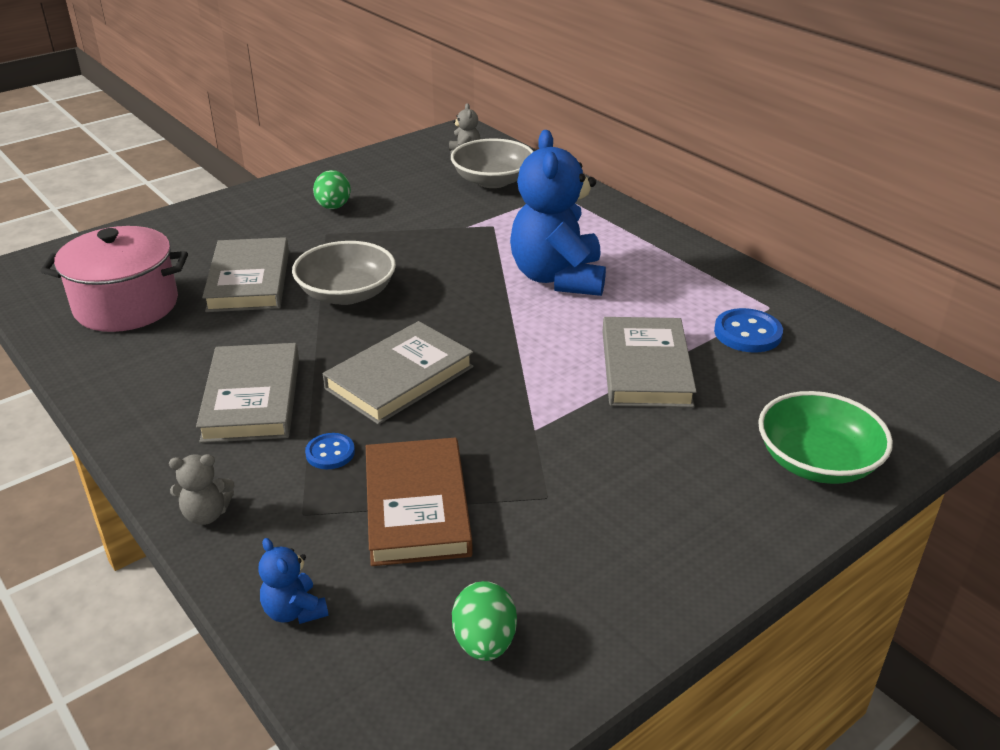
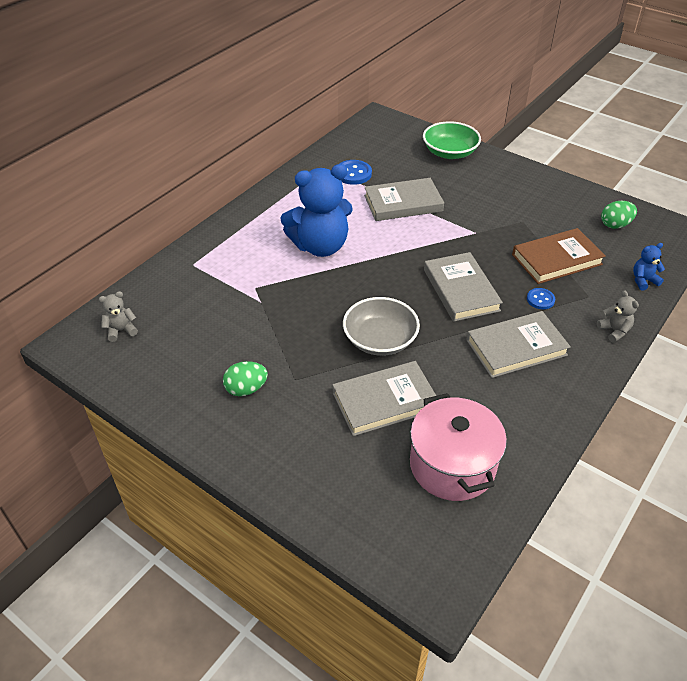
camera: 105 degrees left, 10 degrees up
blue teddy bear [258,538,328,624] -> blue teddy bear turned 150 degrees counterclockwise [633,243,665,291]
grey book [323,321,474,425] -> grey book turned 45 degrees clockwise [424,252,503,322]
grey bowl [451,139,534,188] -> none

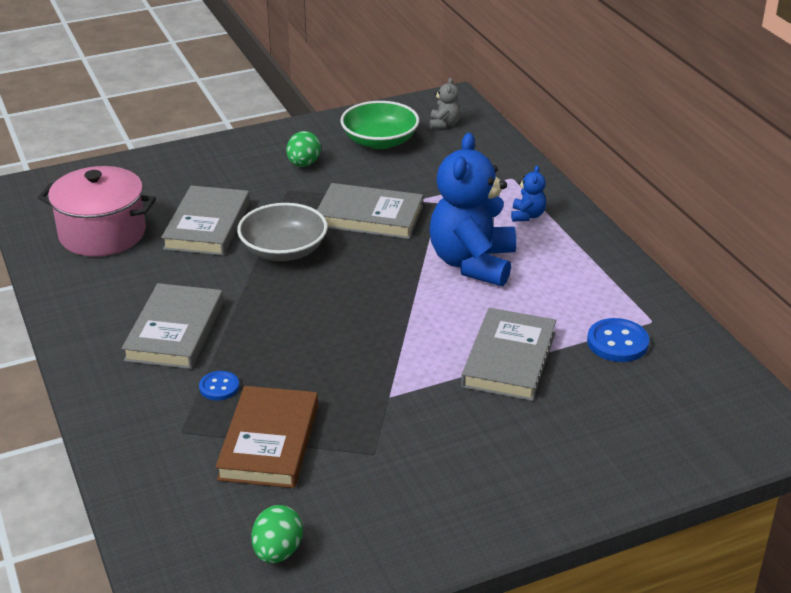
camera: 120 degrees right, 10 degrees down
green bowl [423,121,481,159] -> green bowl moved to [340,101,419,149]
grey book [424,252,503,322] -> grey book moved to [317,183,423,239]
grey teddy bear [597,290,639,343] -> none
blue teddy bear [633,243,665,291] -> blue teddy bear moved to [511,166,546,222]

